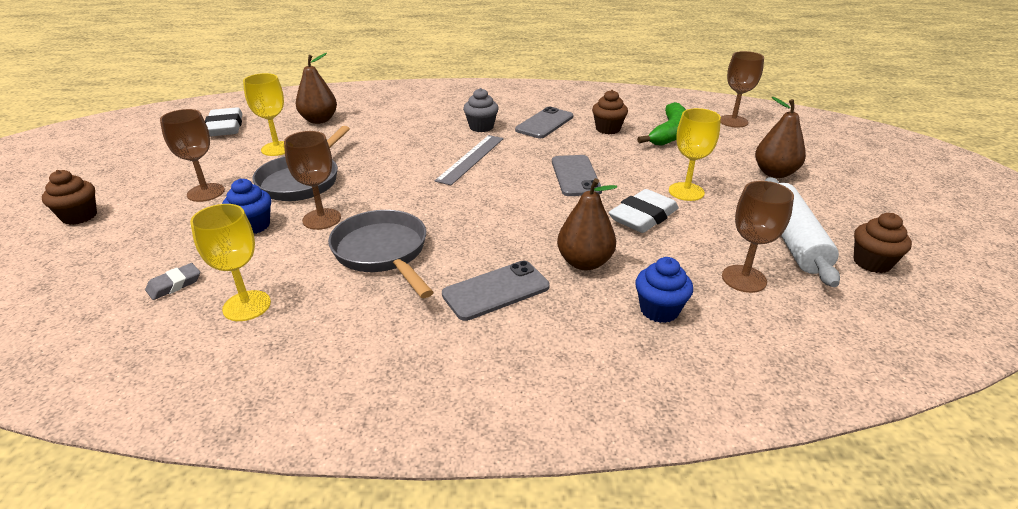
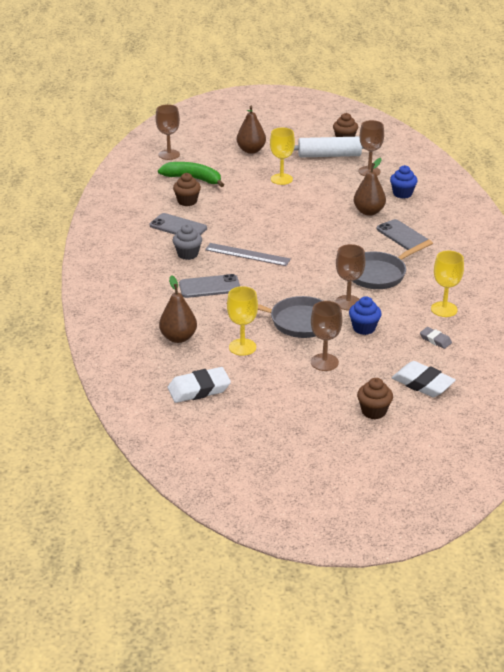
camera: 95 degrees left, 0 degrees up
grey phone [552,155,602,196] -> grey phone moved to [179,274,240,298]
white eraser [608,189,679,233] -> white eraser moved to [392,361,456,397]

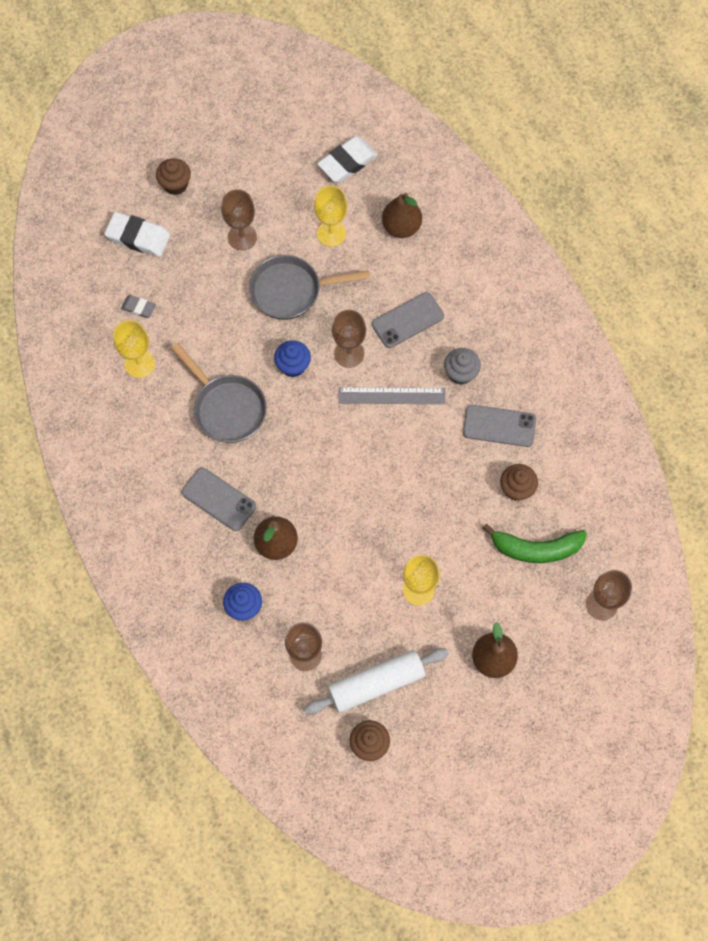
camera: 160 degrees right, 35 degrees up
brown goblet [335,244,365,310] -> brown goblet moved to [332,310,366,368]
blue cupcake [349,296,382,335] -> blue cupcake moved to [274,340,311,377]
grey pan [352,240,433,289] -> grey pan turned 105 degrees clockwise [171,343,267,443]

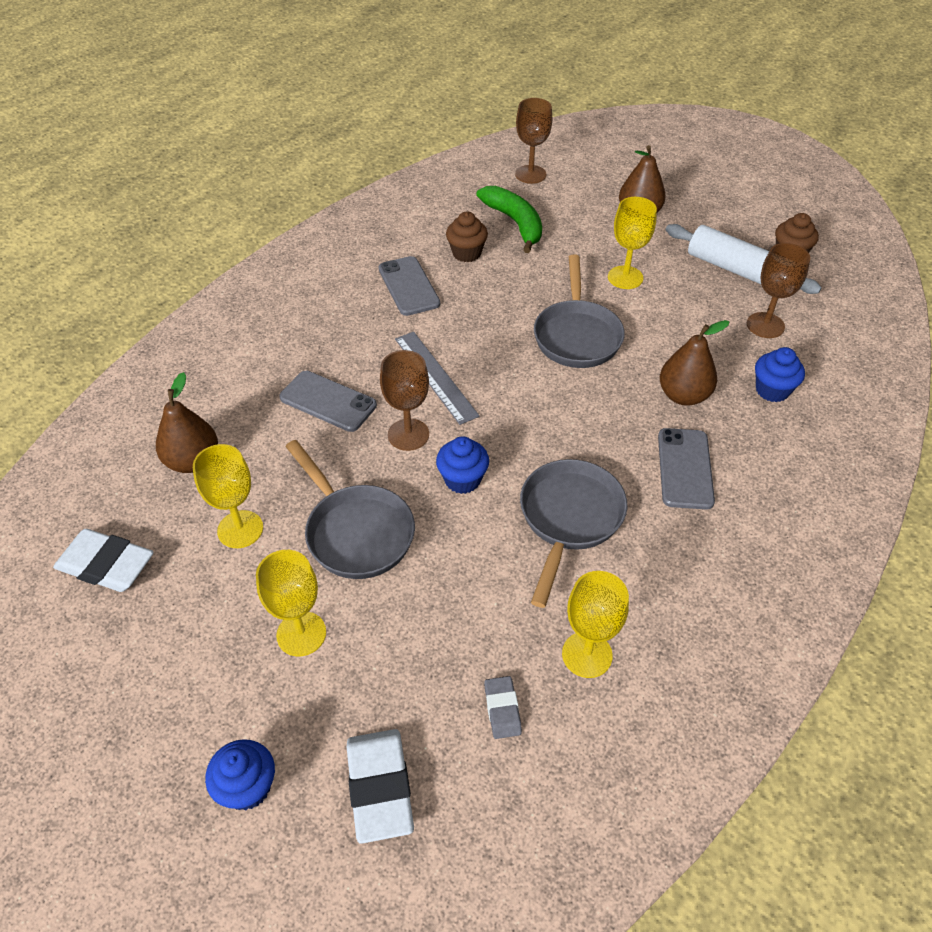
camera: 120 degrees left, 20 degrees down
brown cupcake [156,158,191,195] -> blue cupcake [205,739,275,810]
brown goblet [221,189,257,250] -> yellow goblet [256,550,326,656]
grey cupcake [444,348,481,385] -> none
none -> grey pan [534,255,625,368]

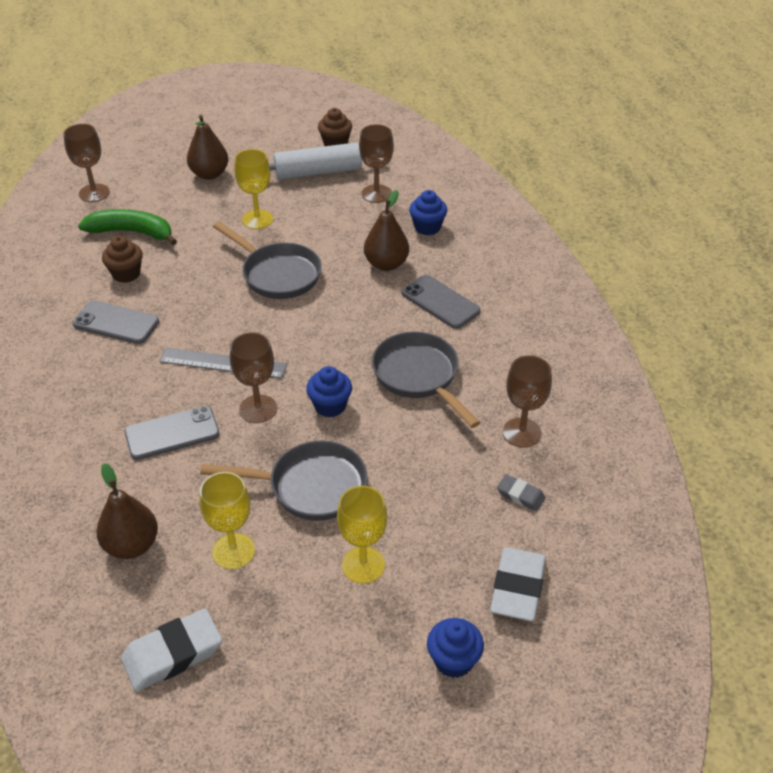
camera: 50 degrees left, 5 degrees down
white eraser [347,729,414,844] -> white eraser turned 75 degrees clockwise [490,547,546,621]
yellow goblet [562,571,629,678] -> brown goblet [503,355,552,448]

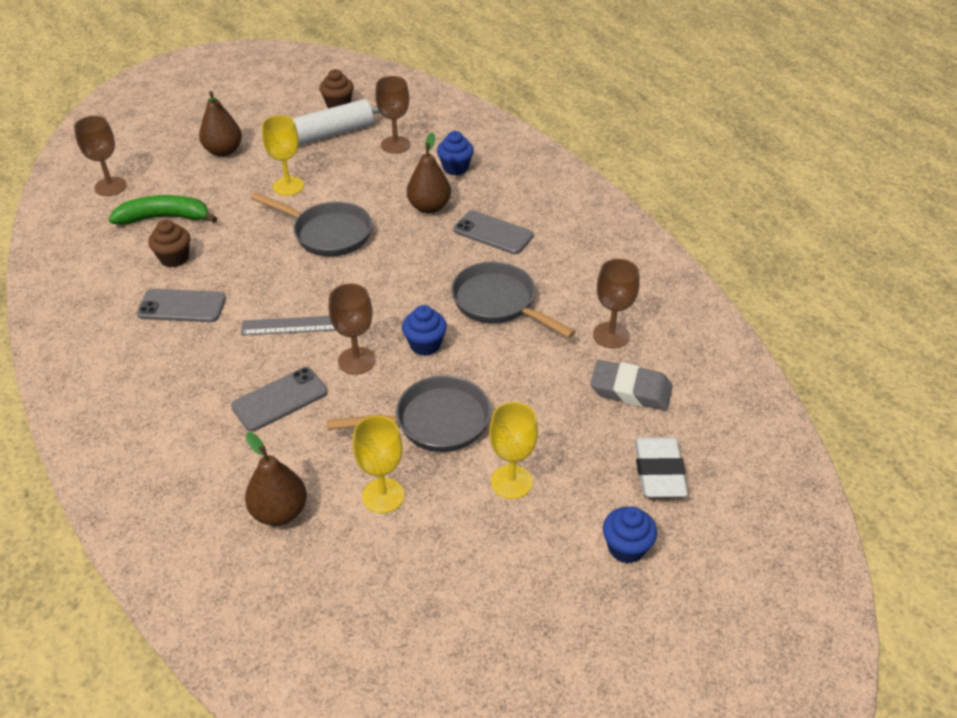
camera: 15 degrees left, 0 degrees up
white eraser [121,609,222,692] -> none
grey eraser [497,474,545,511] -> grey eraser [590,360,673,410], size x1.83

